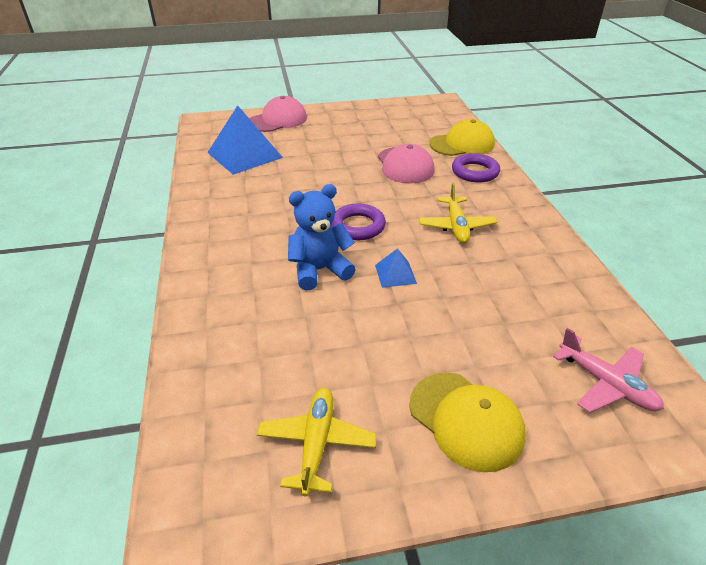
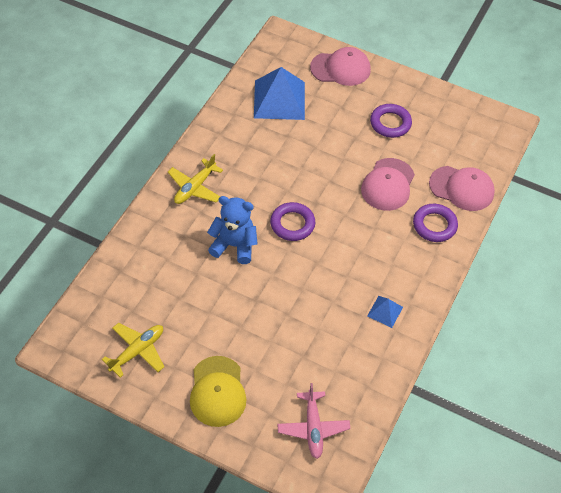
camera: 35 degrees right, 15 degrees up
blue pyramid [375,248,417,288] -> blue pyramid moved to [367,296,403,328]
yellow plane [419,182,498,243] -> yellow plane moved to [168,154,223,204]
yellow cap [429,119,495,156] -> pink cap [429,166,495,211]
none -> purple ring [370,104,412,138]

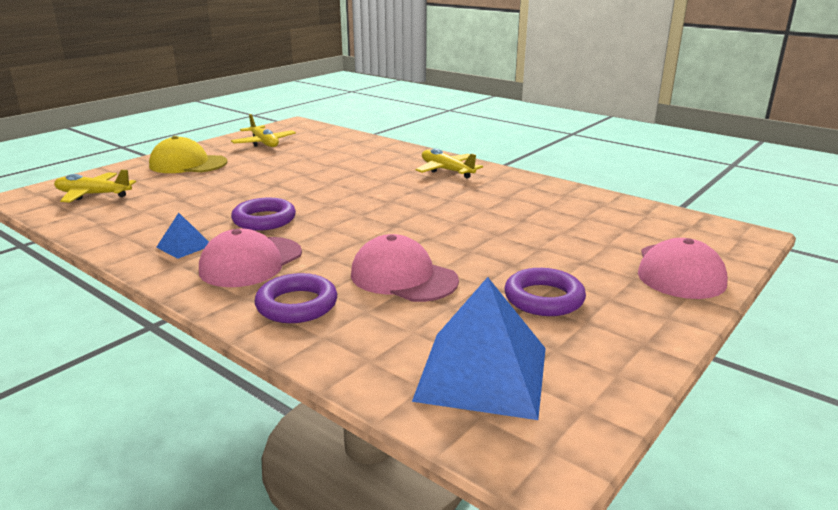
camera: 105 degrees right, 30 degrees down
blue teddy bear [207,196,258,264] -> none
blue pyramid [254,67,305,120] -> blue pyramid moved to [412,277,546,420]
purple ring [270,202,315,241] -> purple ring moved to [231,198,296,231]
pink plane [277,383,350,459] -> yellow plane [54,170,136,202]
pink cap [429,166,495,211] -> pink cap moved to [199,229,302,287]

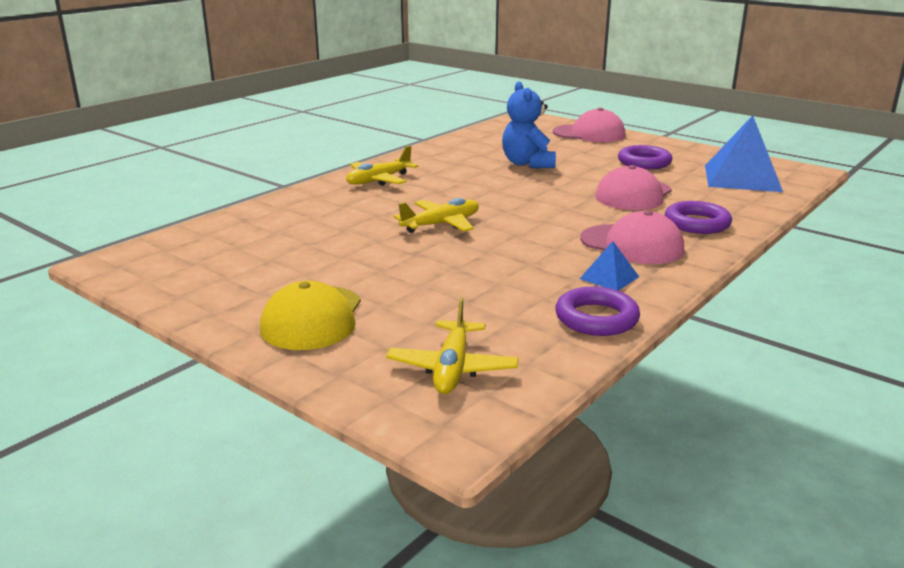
camera: 90 degrees left, 0 degrees up
yellow plane [231,114,296,147] -> yellow plane moved to [394,198,479,233]
purple ring [231,198,296,231] -> purple ring moved to [555,287,640,336]
none -> blue teddy bear [502,81,556,168]

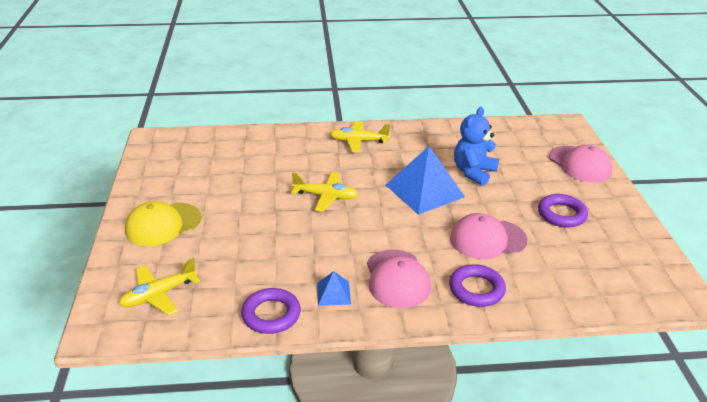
camera: 45 degrees right, 10 degrees up
blue pyramid [705,115,783,192] -> blue pyramid moved to [386,146,465,215]

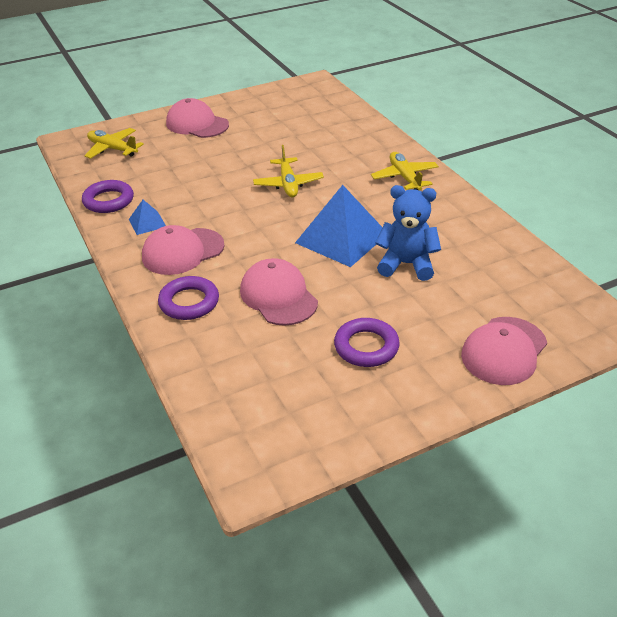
camera: 70 degrees right, 5 degrees up
yellow cap [125,201,201,246] -> pink cap [166,98,229,138]

